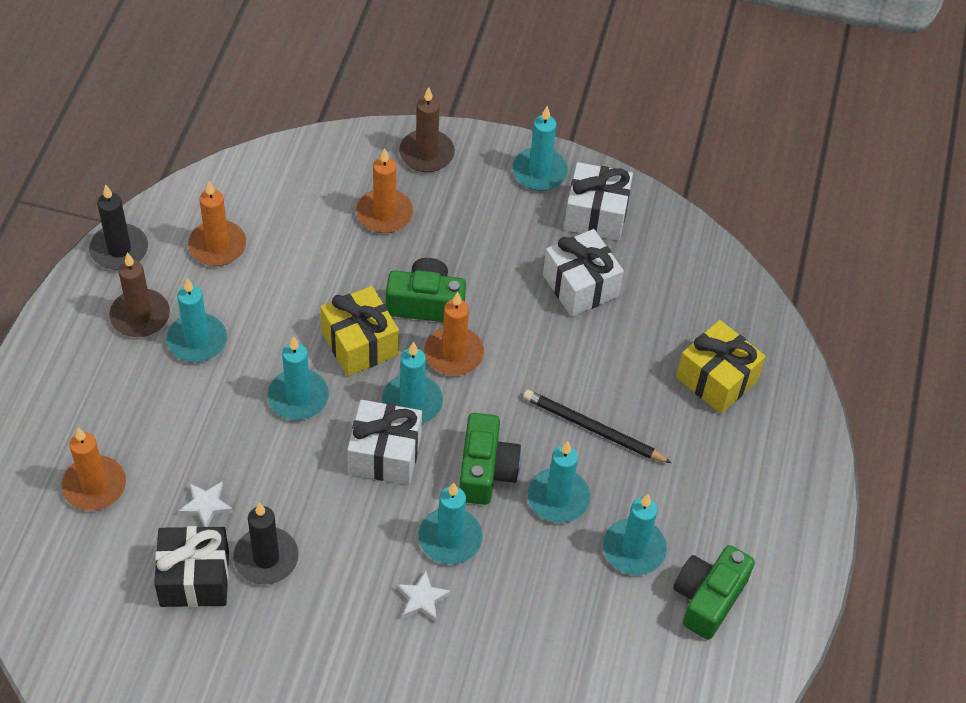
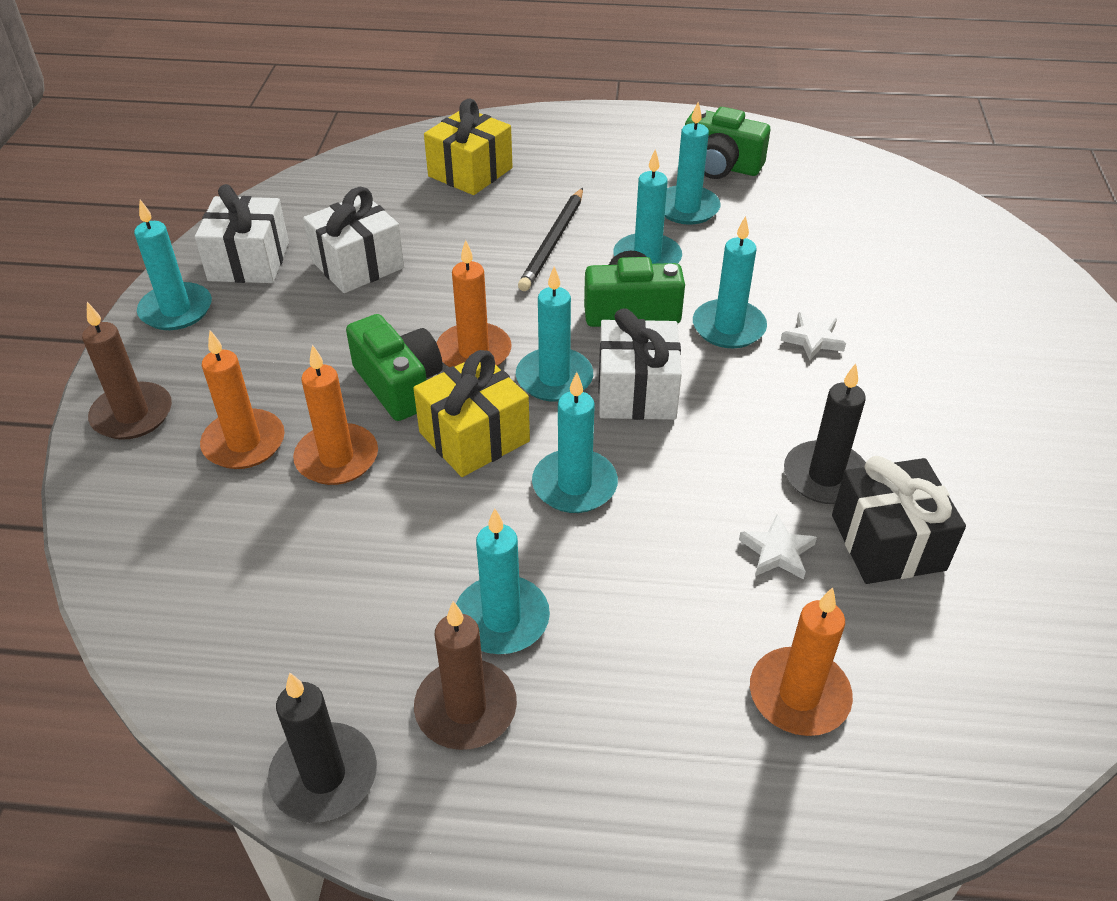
camera: 95 degrees left, 10 degrees down
orange candle [188,181,246,266] -> orange candle moved to [293,345,378,485]
green camera [386,258,466,322] -> green camera turned 150 degrees clockwise [346,314,443,421]

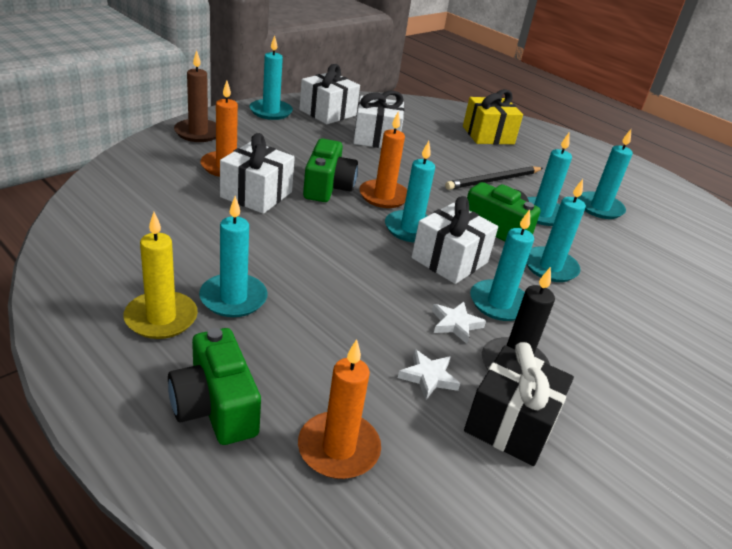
camera: 35 degrees right, 10 degrees down
black candle [268,673,377,823] -> none
orange candle [293,345,378,485] -> white gift [220,133,295,214]
yellow gift [413,350,530,477] -> none
brown candle [414,601,517,750] -> yellow candle [123,212,198,339]
turquoise candle [532,372,618,513] -> turquoise candle moved to [470,209,534,321]
green camera [685,107,770,179] -> green camera moved to [168,328,261,445]
white star [781,312,846,360] -> white star moved to [432,302,486,344]

